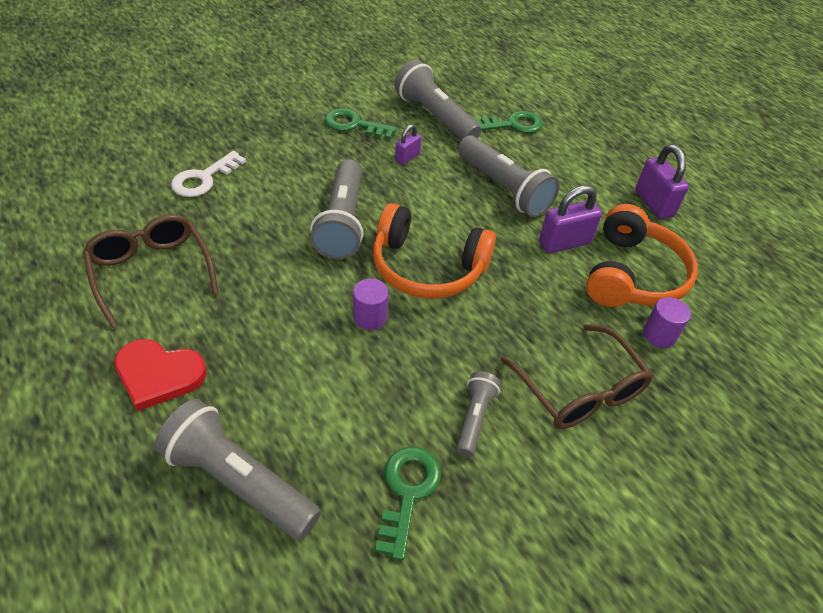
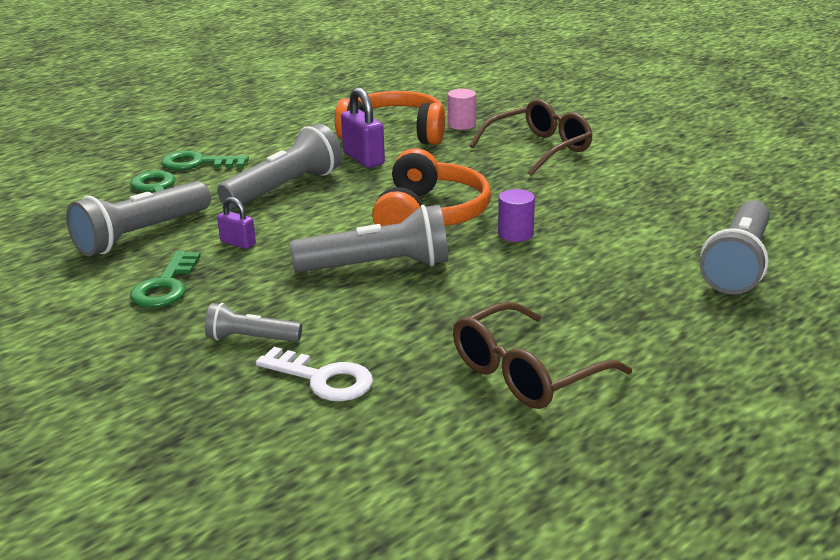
camera: 95 degrees left, 20 degrees down
red heart [114,339,207,411] -> none
green key [375,447,441,560] -> green key moved to [162,150,249,170]
grey flashlight [456,371,501,457] -> grey flashlight moved to [205,303,302,342]
purple padlock [635,145,689,219] -> none
purple cylinder [643,297,691,348] -> pink cylinder [448,89,476,130]

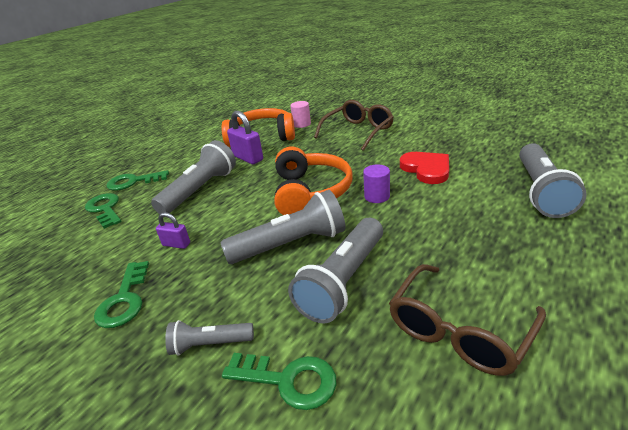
camera: 10 degrees left, 5 degrees up
grey flashlight [66,181,211,256] -> grey flashlight moved to [288,218,383,323]
white key [256,347,373,401] -> green key [222,353,336,410]
none -> red heart [400,152,449,184]

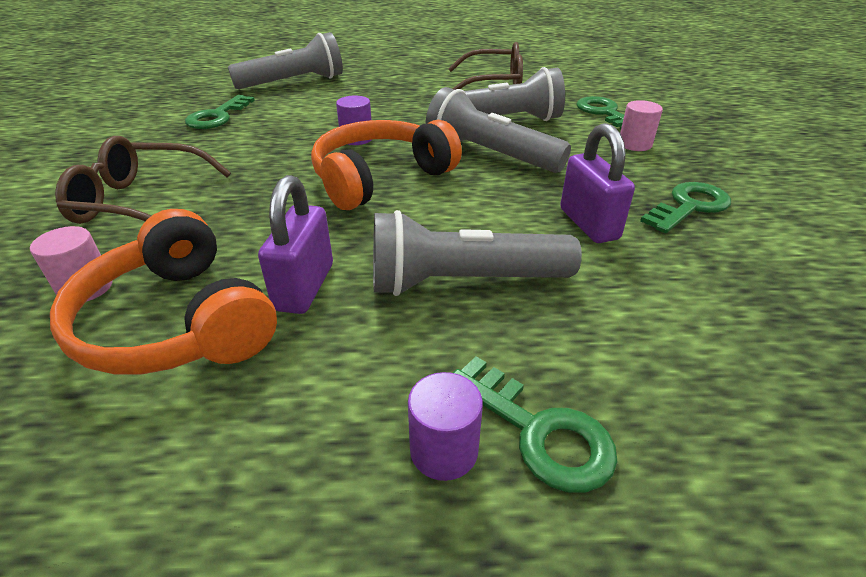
camera: 130 degrees left, 5 degrees up
green key [85,193,121,229] -> green key moved to [185,95,255,129]
purple padlock [156,212,190,249] -> purple padlock [560,123,635,243], size x1.71
grey flashlight [165,320,254,356] -> pink cylinder [620,100,663,151]
red heart [400,152,449,184] -> none
none -> purple cylinder [408,372,483,481]

